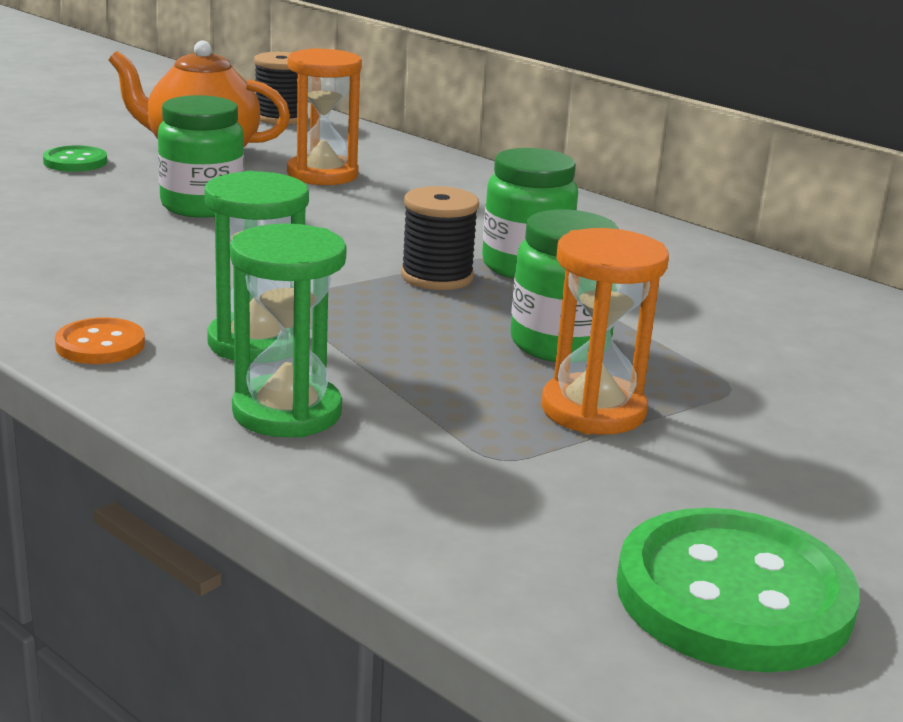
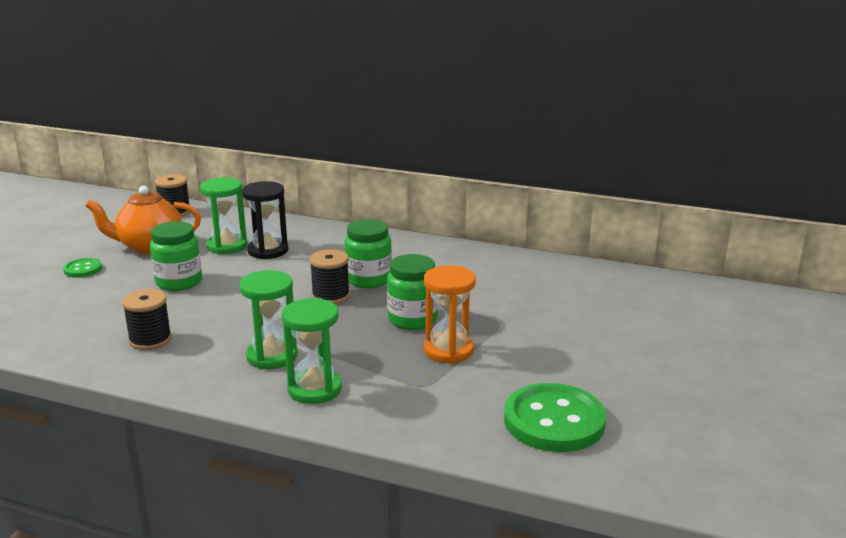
camera: 20 degrees left, 0 degrees up
orange button [55,318,145,364] -> none
orange hourglass [287,48,362,185] -> green hourglass [200,177,247,254]
none -> black spool [122,289,172,350]
none -> black hourglass [242,181,288,259]

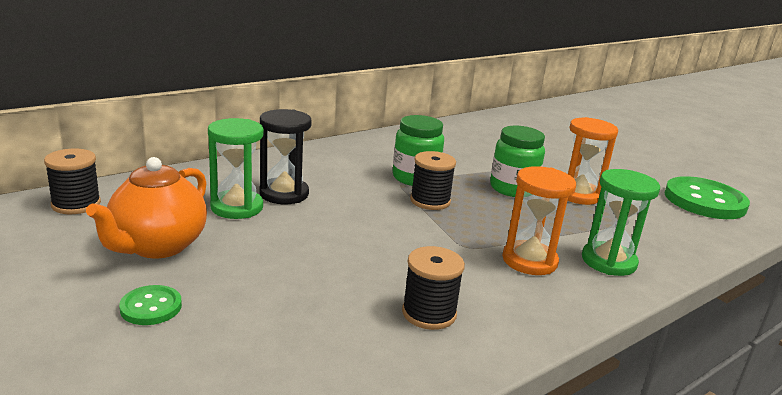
camera: 60 degrees left, 0 degrees up
green jar [150,221,202,291] -> none
green hourglass [239,270,298,369] -> orange hourglass [502,166,576,275]

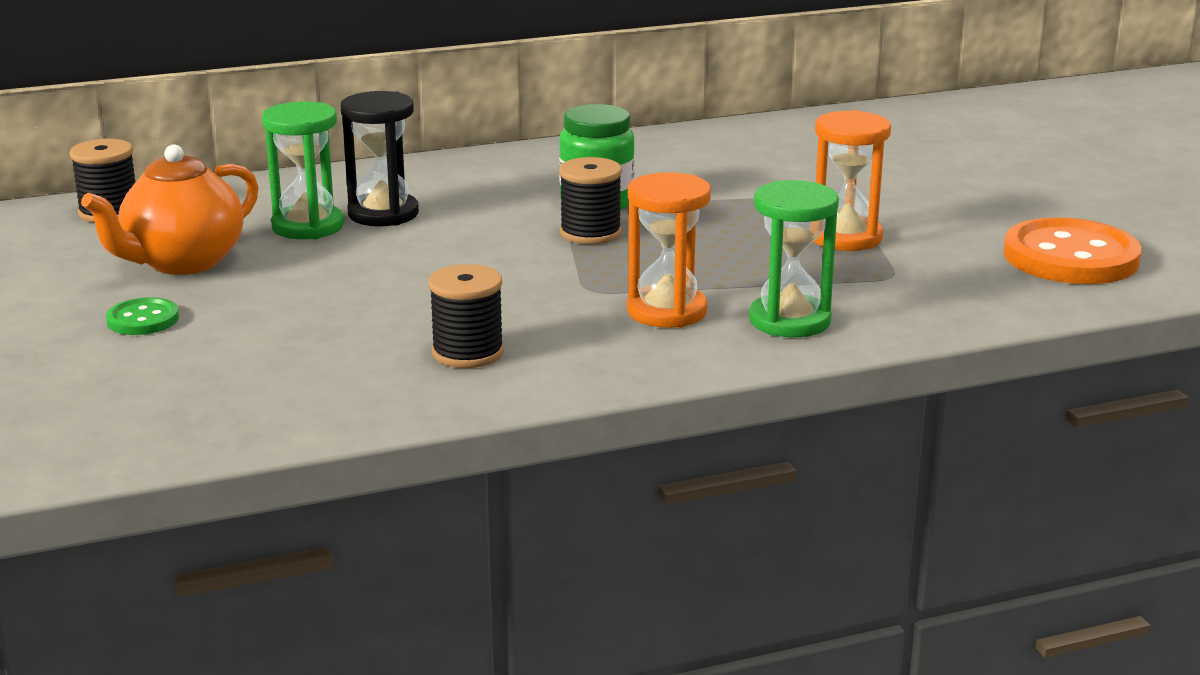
camera: 20 degrees right, 0 degrees up
green jar [490,126,545,197] -> none
green button [665,176,750,219] -> orange button [1004,217,1142,284]

